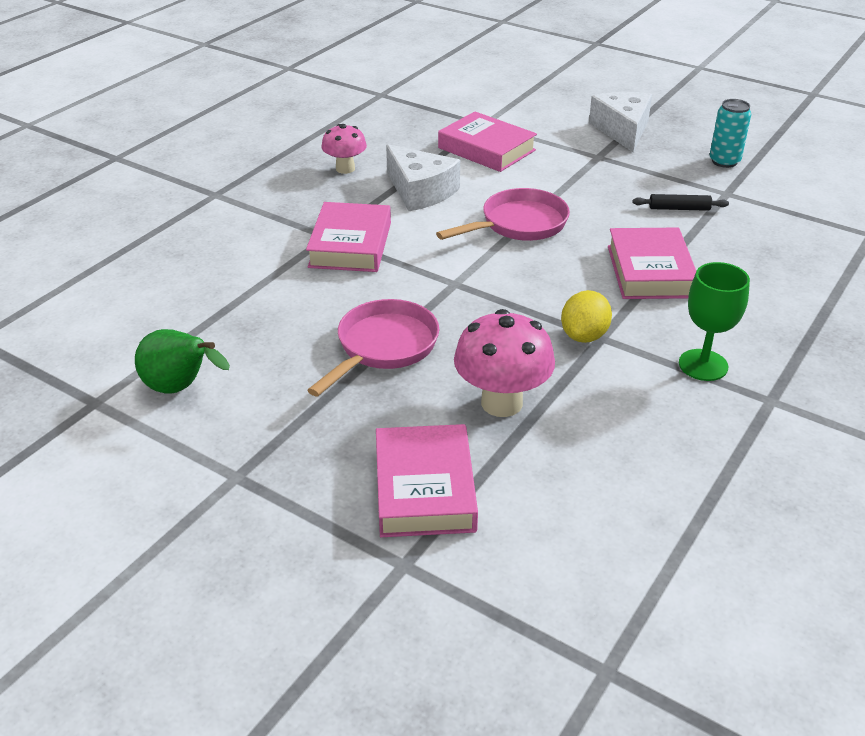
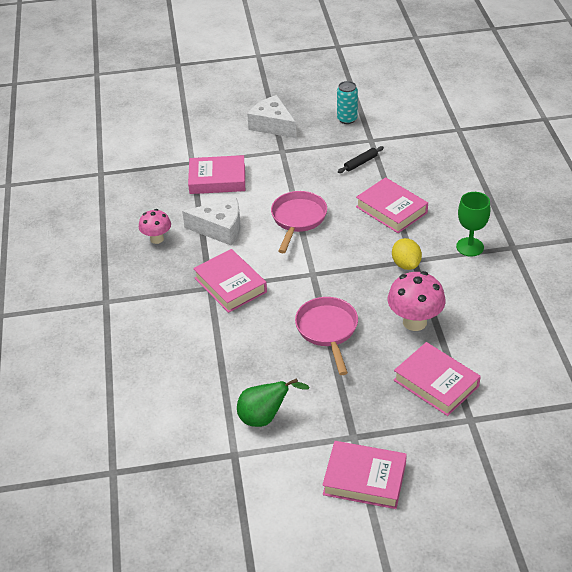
camera: 40 degrees left, 5 degrees up
none -> pink book [322,441,407,509]

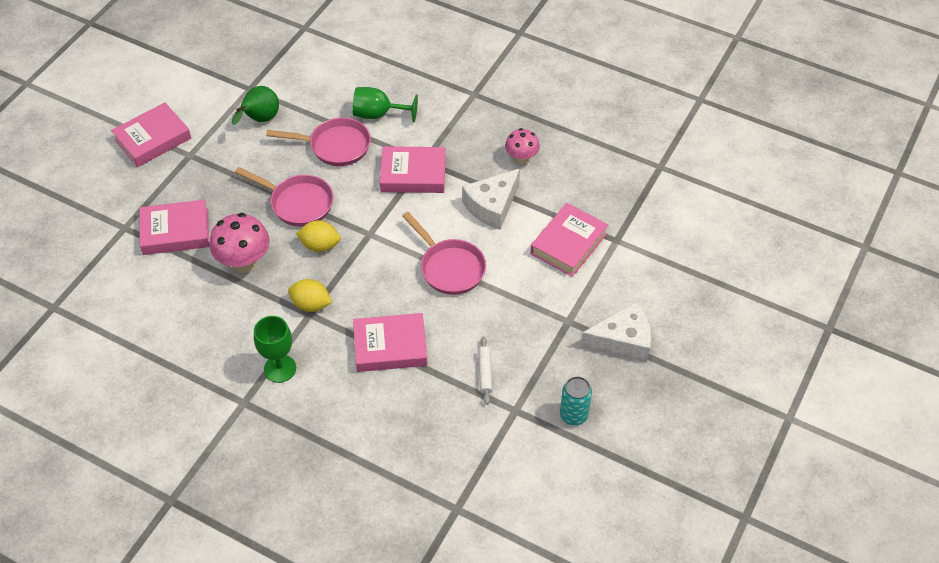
camera: 125 degrees right, 10 degrees up
black rolling pin [338,146,384,173] -> white rolling pin [478,337,493,405]
none -> pink pan [266,118,371,166]
none -> yellow lemon [296,220,341,252]
none -> green goblet [353,87,418,122]

